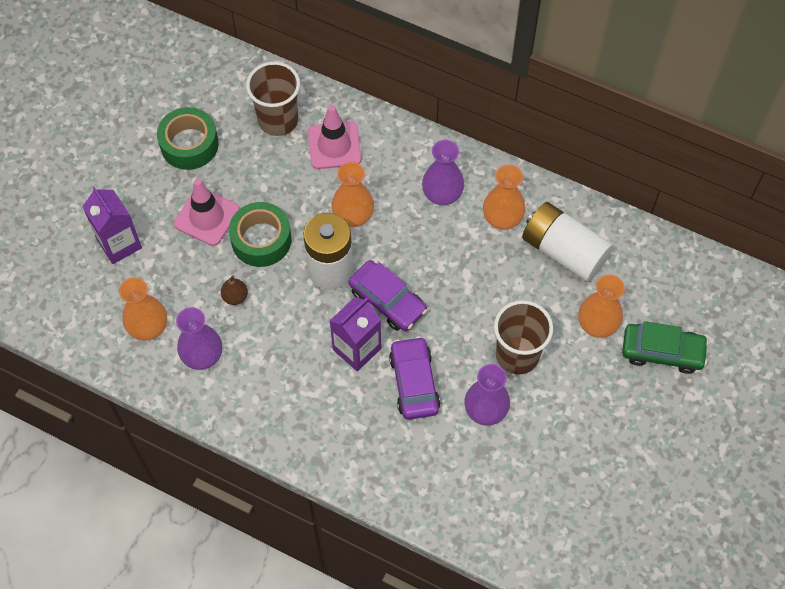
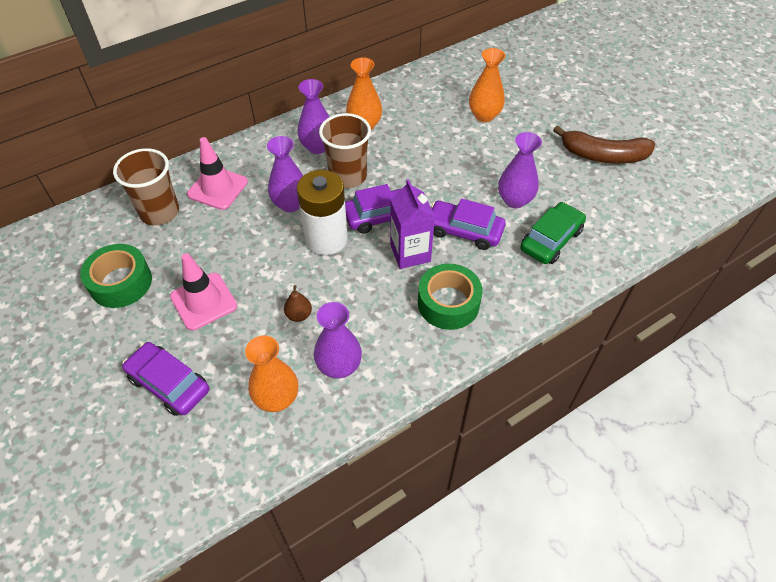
camera: 60 degrees left, 10 degrees down
purple carton [82,187,142,264] -> purple car [122,342,209,416]
green tape [229,202,291,267] -> green tape moved to [418,263,483,330]
orange vase [332,162,374,227] -> purple vase [267,136,303,212]
brown cup [494,300,553,375] -> brown cup moved to [319,113,371,188]
white battery [522,202,613,282] -> none
green car [622,321,709,374] -> green car moved to [520,202,586,264]
none -> brown banana [553,125,655,164]

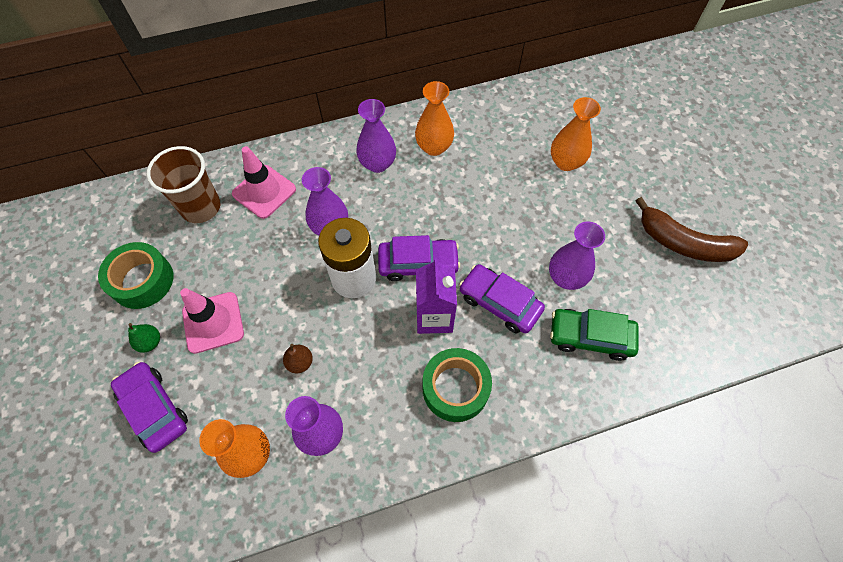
camera: 15 degrees right, 10 degrees up
brown cup [319,113,371,188] -> none
green car [520,202,586,264] -> green car turned 135 degrees counterclockwise [550,309,639,361]
none -> green pear [128,323,160,352]

